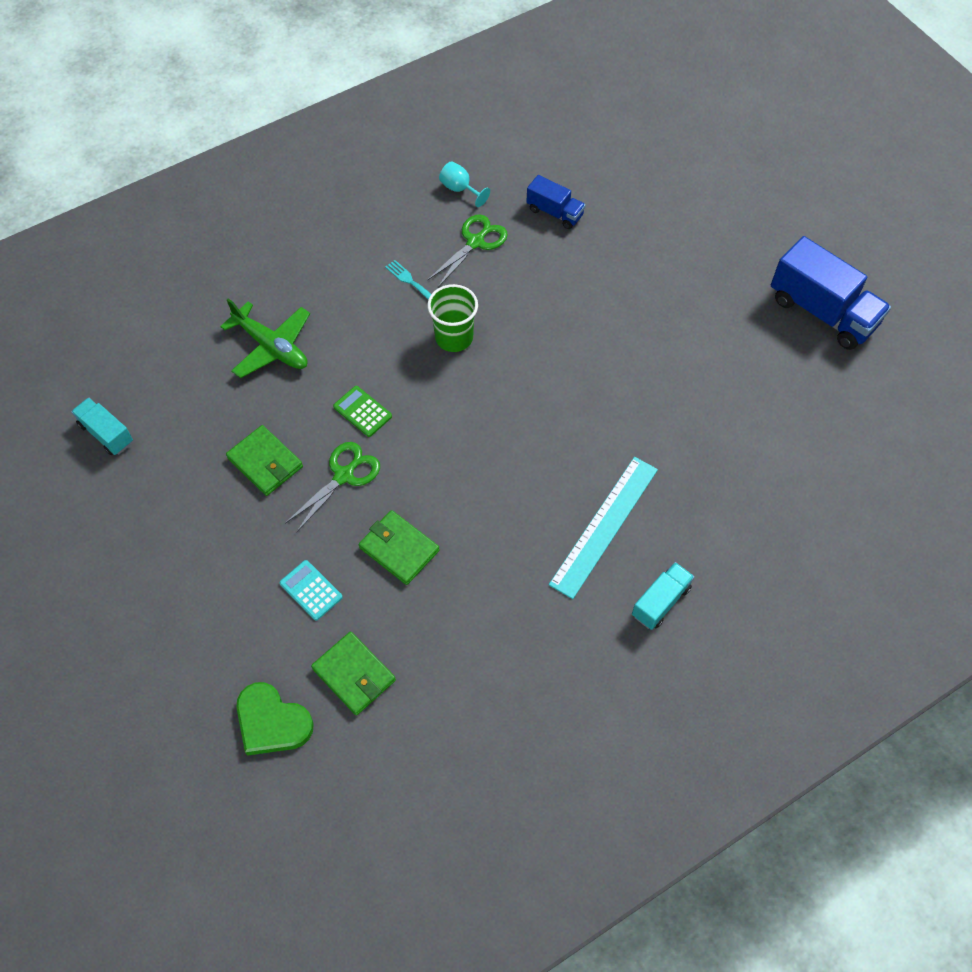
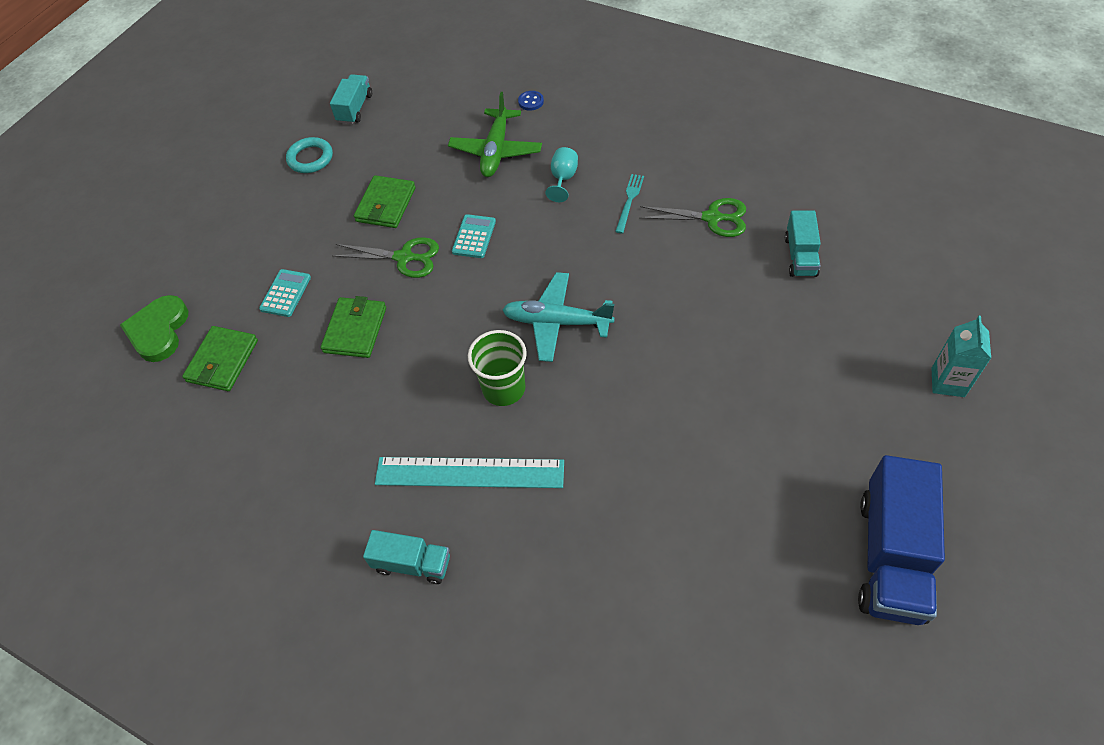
camera: 65 degrees right, 5 degrees down
green calculator [333,386,392,437] -> turquoise calculator [452,214,496,258]
green cup [427,284,478,352] -> green cup moved to [468,330,527,406]
turquoise goblet [439,161,490,207] -> turquoise goblet moved to [545,147,578,202]
blue truck [526,175,586,229] -> turquoise truck [785,210,821,277]
none -> turquoise ring [286,137,333,173]
none -> turquoise plane [502,272,615,362]
none -> blue button [518,91,544,111]
none -> turquoise carton [932,316,991,397]

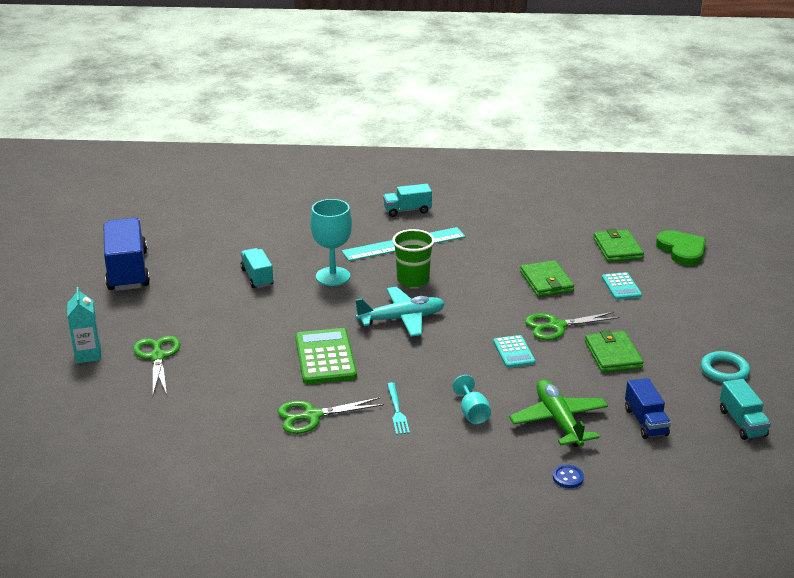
camera: 150 degrees right, 25 degrees down
turquoise truck [785,210,821,277] -> turquoise truck moved to [240,248,274,288]
none -> green scissors [133,336,181,395]
none -> green calculator [295,328,357,384]
none -> turquoise goblet [310,199,352,286]
none -> blue truck [625,378,671,439]

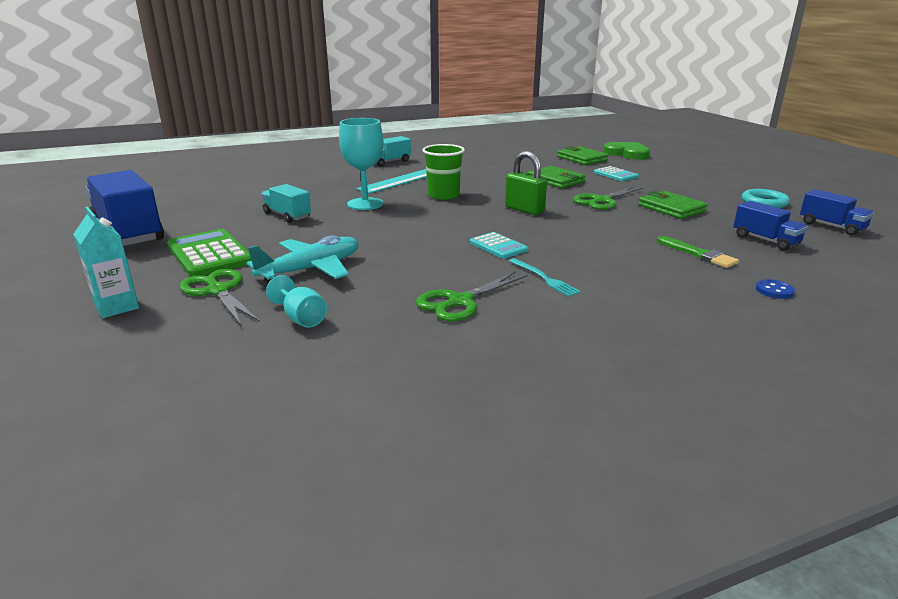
camera: 25 degrees left, 5 degrees down
green calculator [295,328,357,384] -> green calculator moved to [167,229,252,277]
turquoise plane [355,287,445,337] -> turquoise plane moved to [247,235,358,283]
turquoise goblet [453,375,491,424] -> turquoise goblet moved to [266,275,327,328]
turquoise calculator [493,335,535,368] -> turquoise calculator moved to [470,232,528,259]
green plane [509,379,608,447] -> green brush [657,236,739,268]
turquoise truck [720,379,771,440] -> blue truck [800,189,874,236]
none -> green padlock [505,151,547,215]

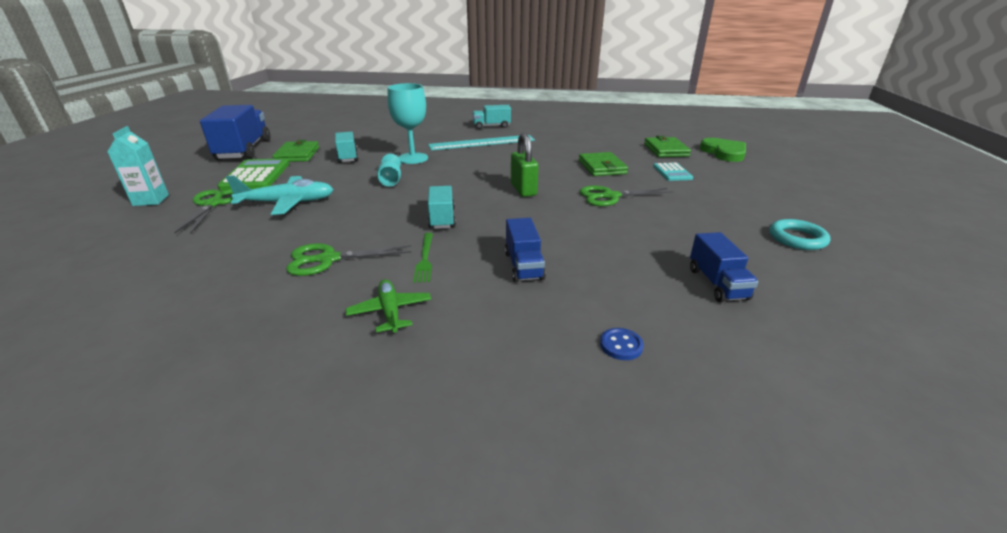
camera: 30 degrees right, 5 degrees up
turquoise goblet [266,275,327,328] -> turquoise goblet moved to [377,154,401,186]
green cup [422,144,465,200] -> none
turquoise calculator [470,232,528,259] -> turquoise truck [428,186,456,229]
turquoise fork [509,258,581,297] -> green fork [413,233,433,283]
green wallet [638,191,708,219] -> green wallet moved to [272,140,319,162]
green brush [657,236,739,268] -> none
blue truck [800,189,874,236] -> blue truck moved to [505,218,546,282]
none -> green plane [346,279,431,333]

